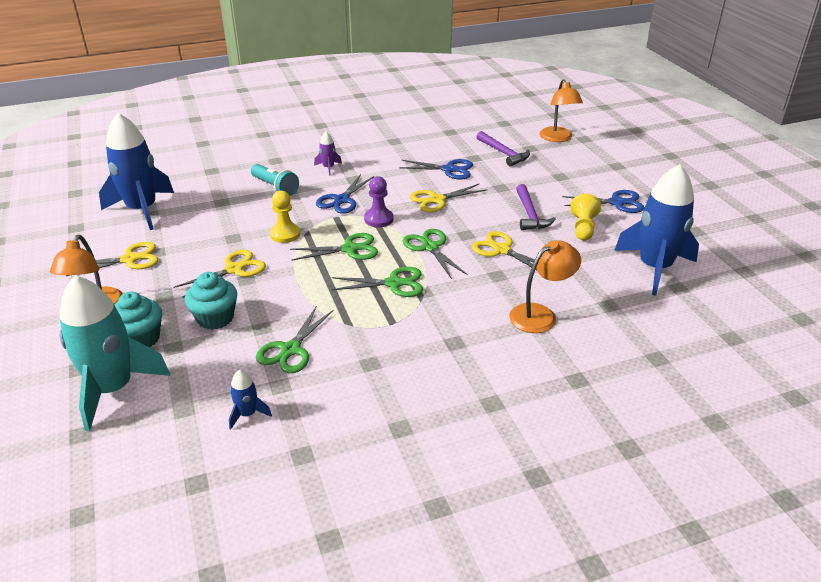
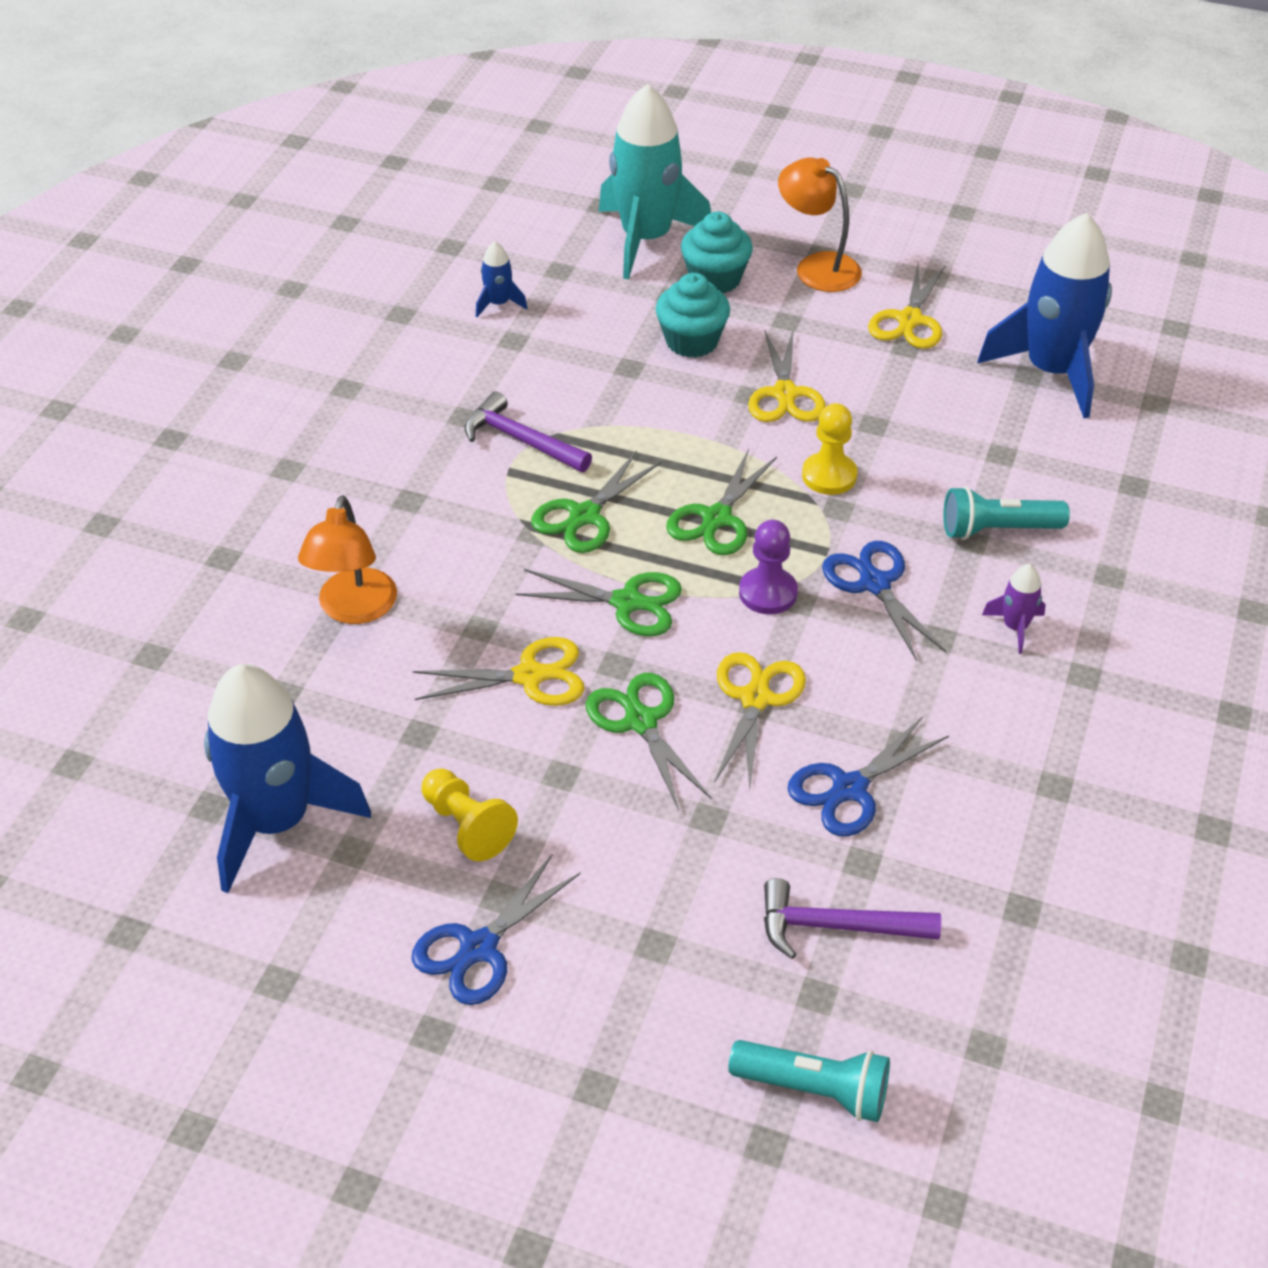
camera: 130 degrees right, 10 degrees up
green scissors [256,307,334,373] -> green scissors moved to [585,673,712,810]
purple hammer [516,184,556,230] -> purple hammer moved to [465,391,592,472]
orange lamp [539,79,583,142] -> turquoise flashlight [728,1040,890,1122]

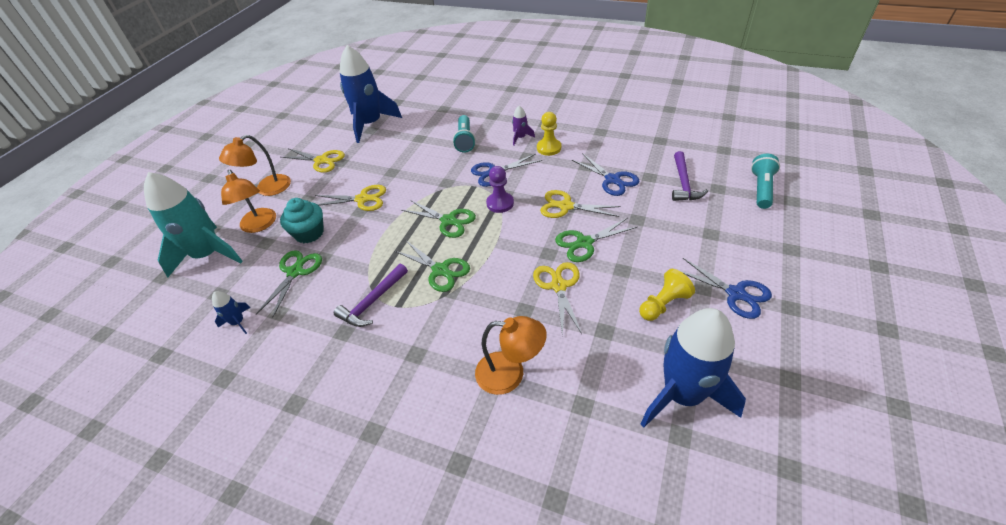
camera: 85 degrees left, 0 degrees up
green scissors [515,569,682,637] -> green scissors moved to [256,250,322,318]
turquoise cupcake [681,212,753,293] -> orange lamp [221,170,276,233]
yellow pawn [802,403,858,495] -> yellow pawn moved to [537,112,561,156]

